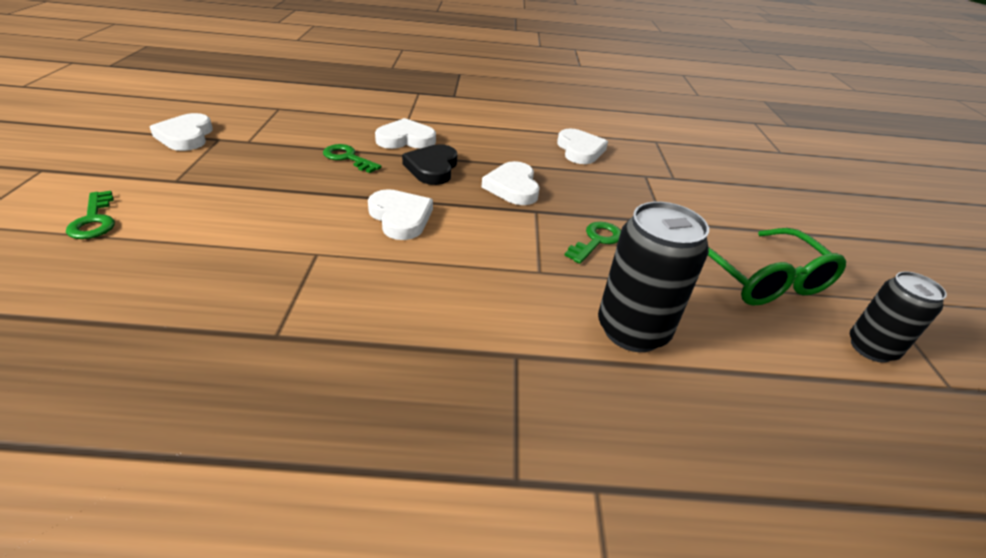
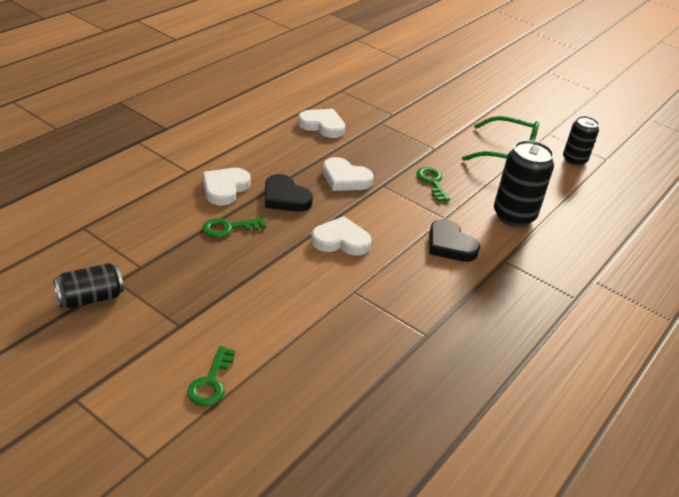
camera: 55 degrees left, 0 degrees up
green key [66,191,115,239] -> green key turned 90 degrees clockwise [187,346,235,406]
white heart [150,113,213,151] -> black can [53,263,124,308]
none -> black heart [429,219,480,262]

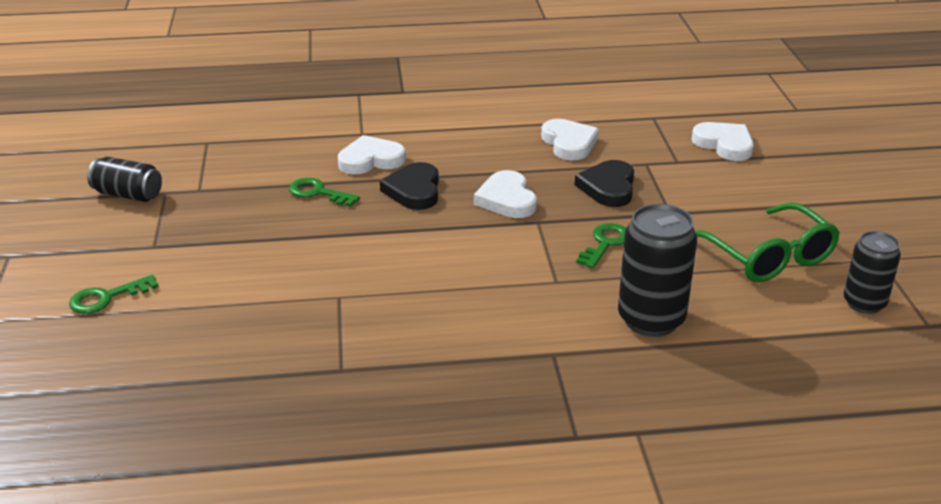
camera: 50 degrees right, 5 degrees down
white heart [311,216,372,255] -> white heart moved to [692,122,754,161]
black heart [429,219,480,262] -> black heart moved to [575,160,634,207]

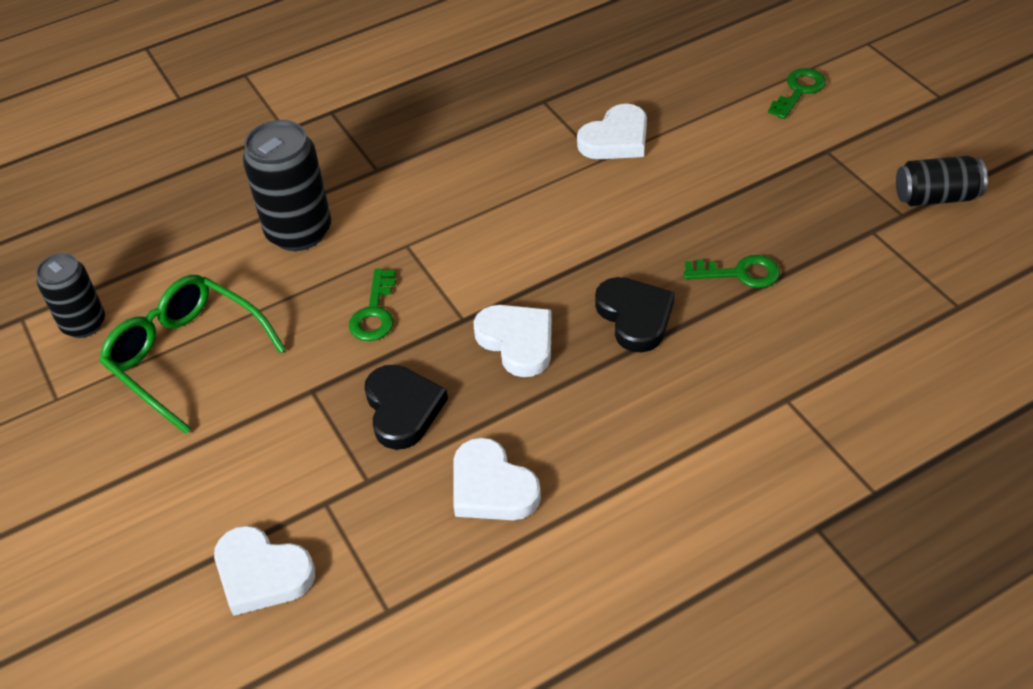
camera: 160 degrees right, 15 degrees up
white heart [338,135,406,174] -> white heart moved to [577,104,647,159]

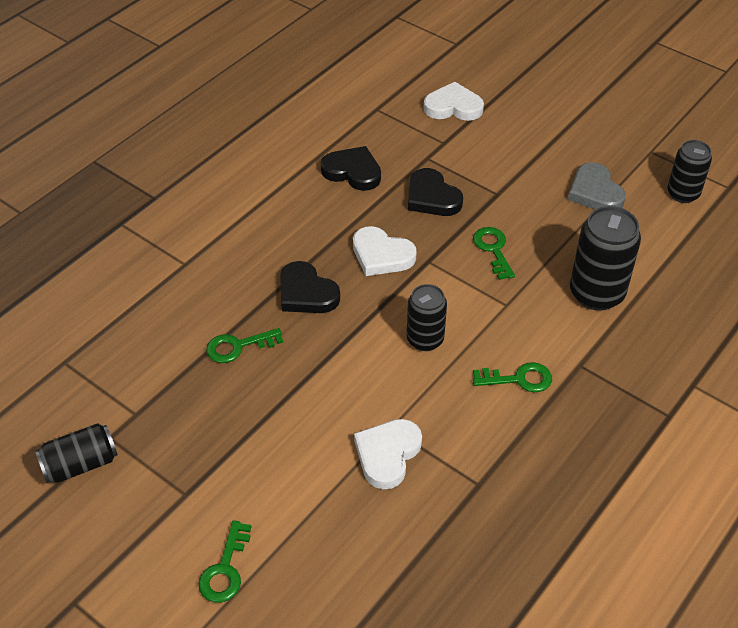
camera: 155 degrees right, 0 degrees up
green glasses [99,275,286,434] -> grey heart [568,162,626,210]
white heart [454,437,541,520] -> black heart [321,146,381,191]
none -> black can [407,284,447,351]
none -> green key [473,362,552,392]

